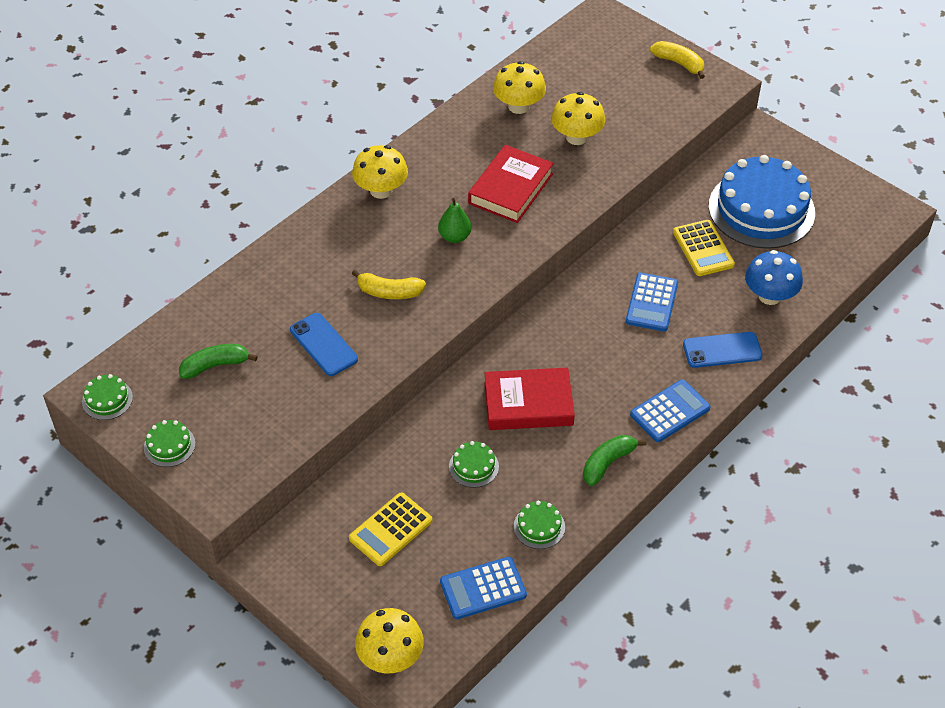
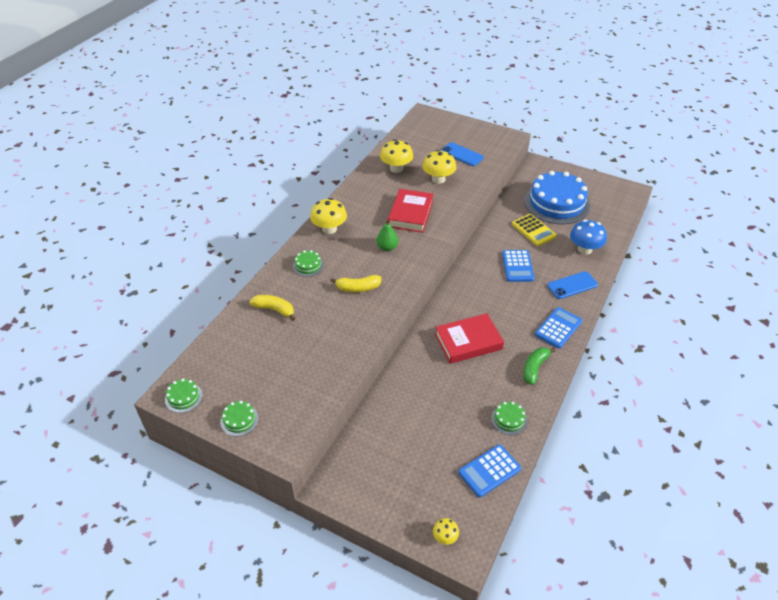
camera: 15 degrees left, 5 degrees down
green banana [179,344,258,379] -> none
blue phone [290,313,358,376] -> blue phone moved to [441,142,484,166]
yellow calculator [349,493,432,566] -> none
yellow mushroom [355,608,424,673] -> yellow mushroom [433,518,459,545], size x0.52
green cake [449,441,499,488] -> green cake moved to [293,250,324,277]
yellow banana [650,41,705,79] -> yellow banana moved to [249,295,295,321]

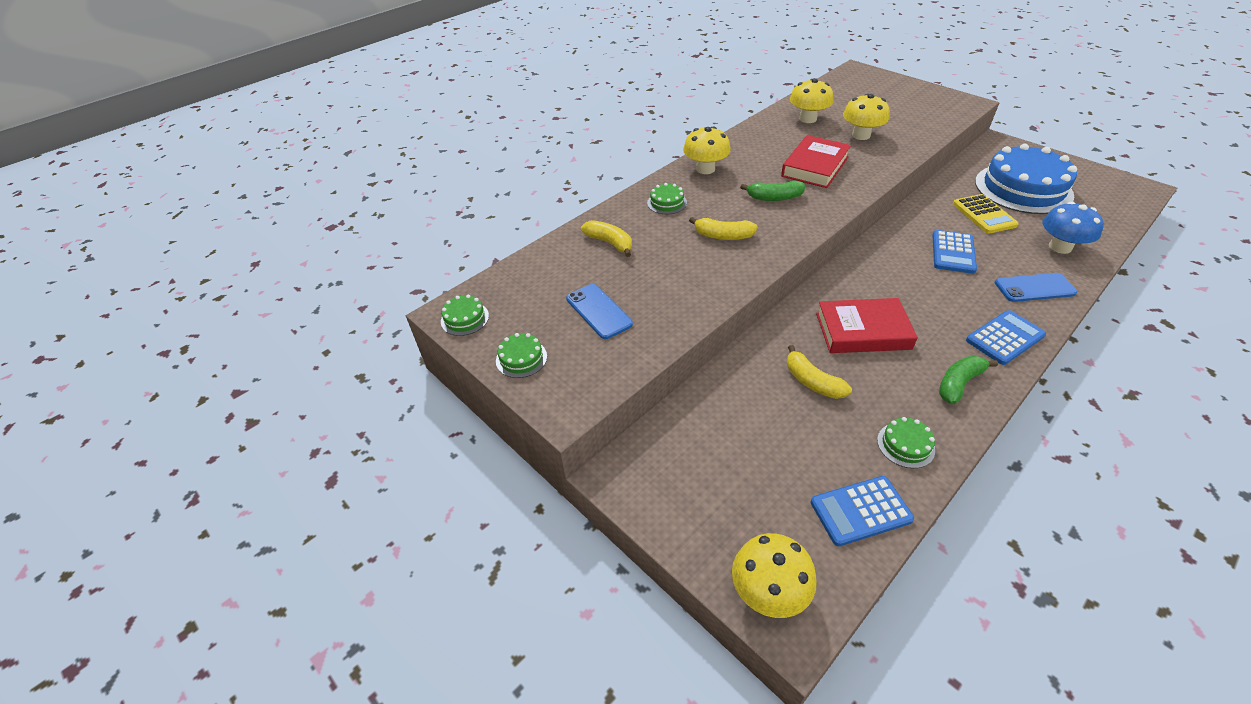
camera: 20 degrees right, 0 degrees up
green pear [376,219,398,251] -> green banana [740,180,805,201]
yellow mushroom [433,518,459,545] -> yellow mushroom [732,533,817,618], size x1.93
blue phone [441,142,484,166] -> blue phone moved to [566,284,633,339]
none -> yellow banana [787,345,852,399]

